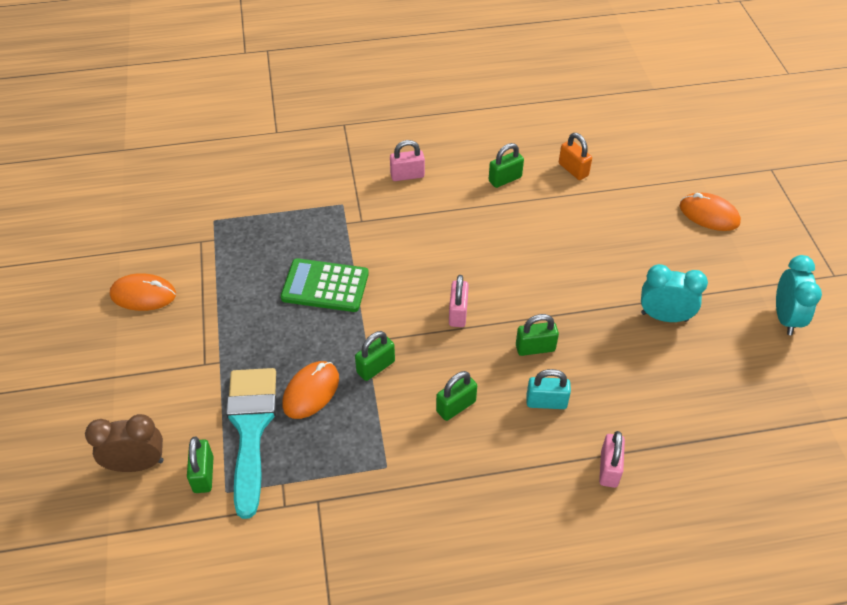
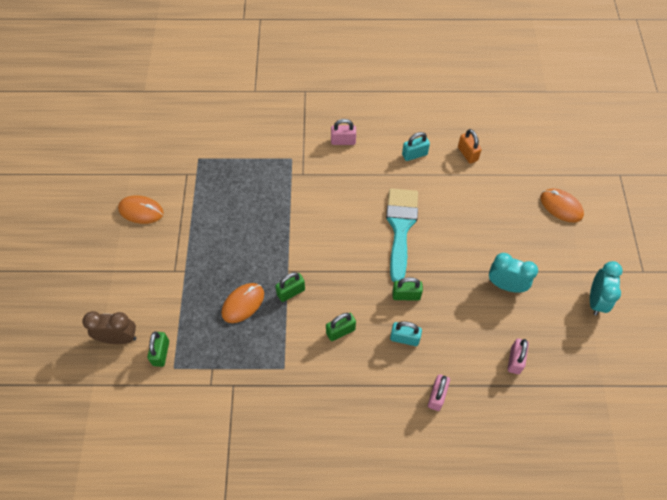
camera: 10 degrees right, 10 degrees up
turquoise brush [226,368,276,519] -> turquoise brush moved to [386,188,418,282]
green calculator [281,258,369,312] -> none
pink padlock [449,275,469,327] -> pink padlock moved to [508,339,529,374]
green padlock [489,143,524,188] -> turquoise padlock [402,132,430,161]

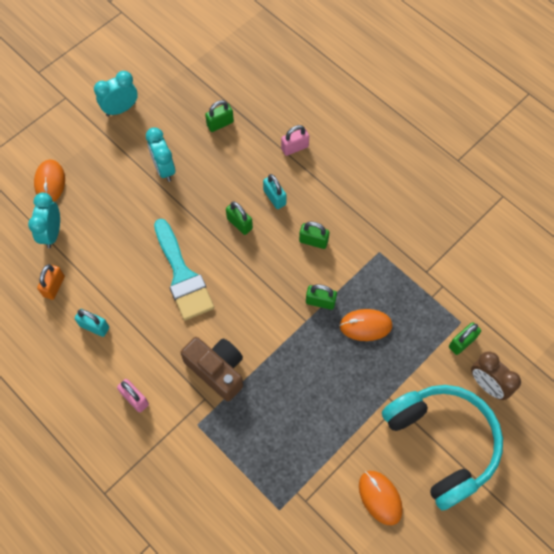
camera: 135 degrees left, 5 degrees up
turquoise brush [386,188,418,282] -> turquoise brush turned 75 degrees counterclockwise [154,219,214,321]
pink padlock [508,339,529,374] -> green padlock [205,100,234,132]
none -> turquoise clock [28,193,60,248]
none -> brown camera [180,337,243,401]
none -> turquoise headphones [382,385,503,510]

